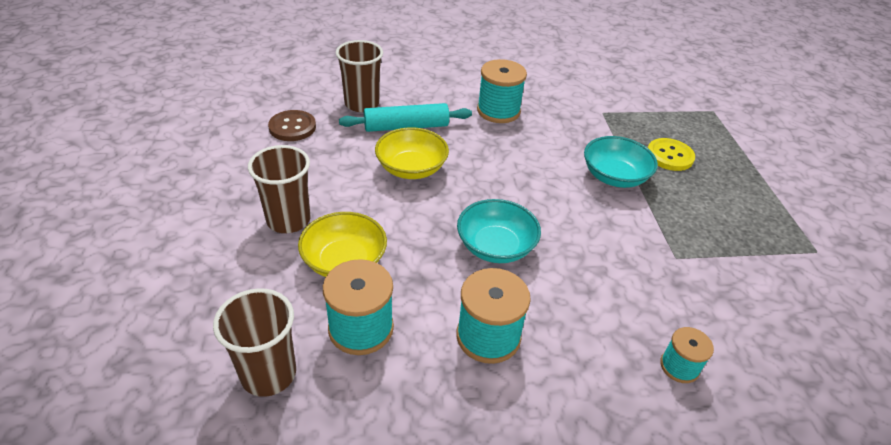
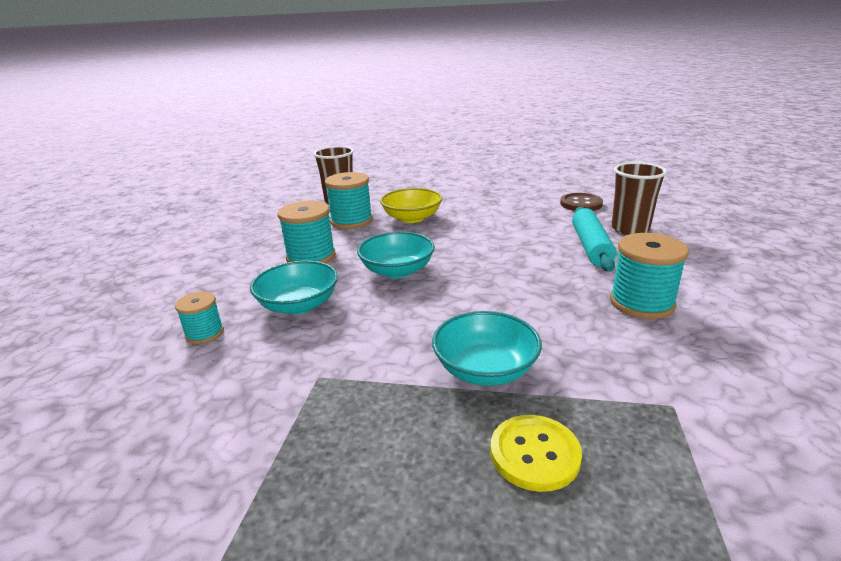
camera: 110 degrees right, 15 degrees down
brown cup [248,145,311,233] -> none
yellow bowl [375,127,449,179] -> none
none -> turquoise bowl [250,261,338,315]

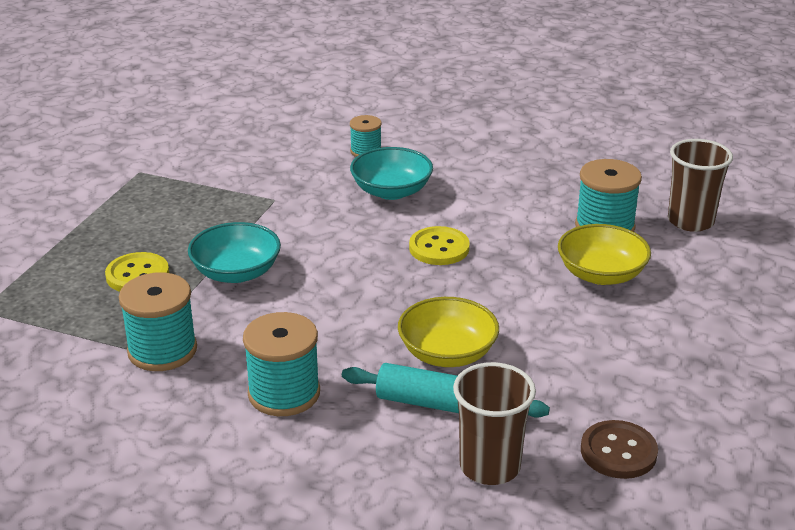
camera: 100 degrees right, 5 degrees up
turquoise spool [278,201,336,263] -> turquoise spool moved to [119,272,197,371]
turquoise bowl [357,232,435,278] -> yellow button [409,226,470,265]
none -> yellow bowl [398,297,499,367]

